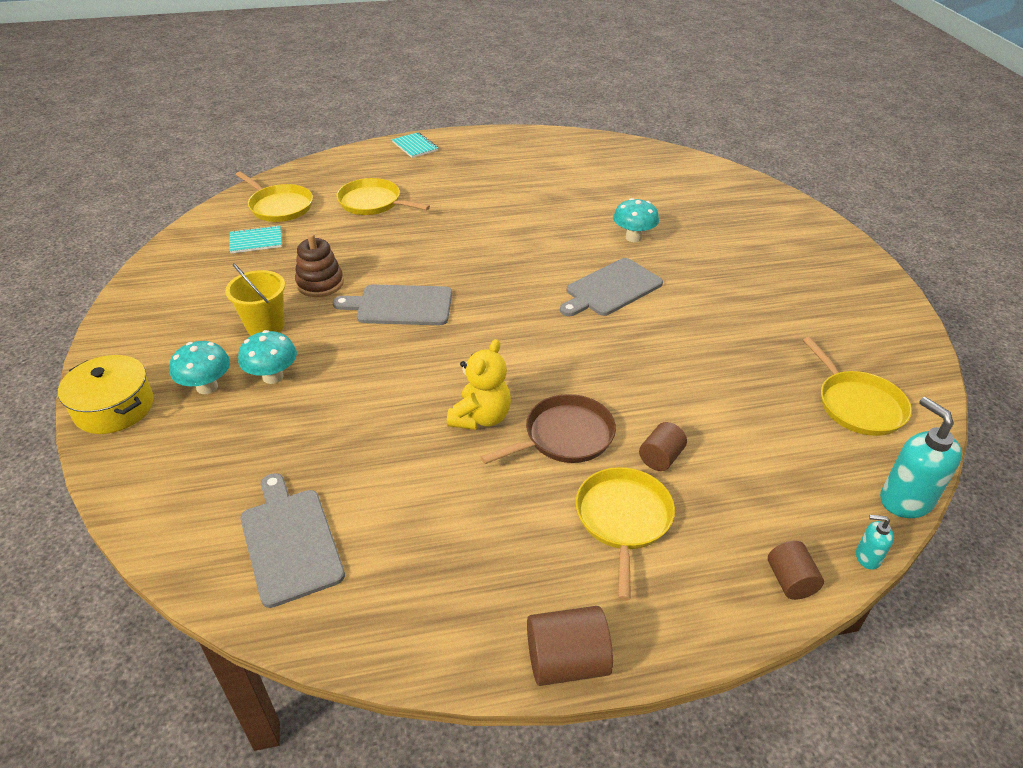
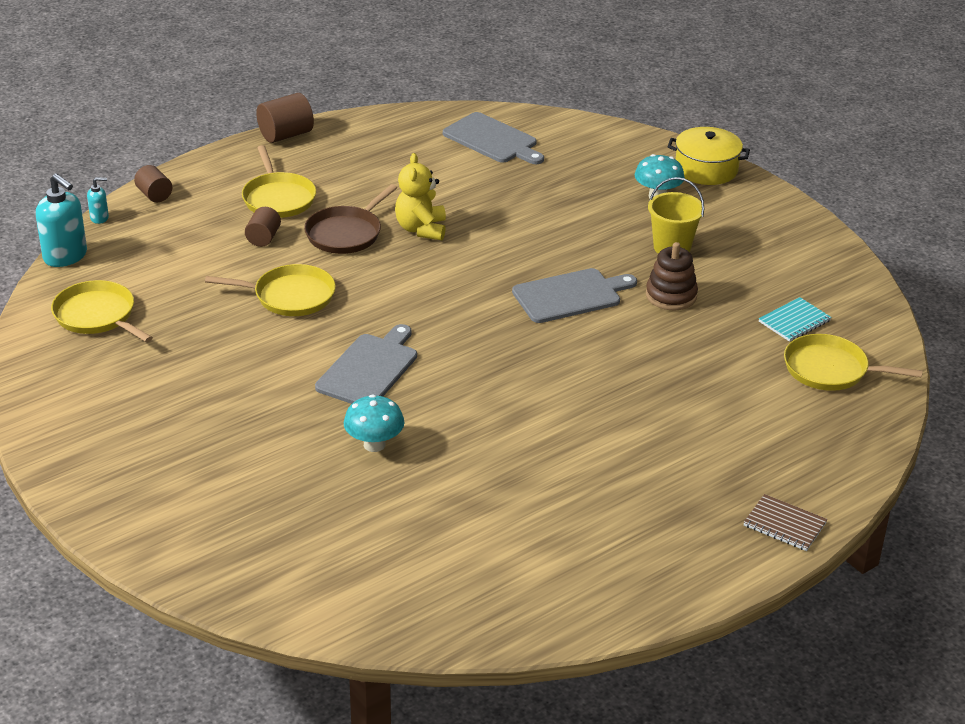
camera: 155 degrees right, 5 degrees down
turquoise mushroom [238,330,297,384] -> none
yellow pan [336,178,430,215] -> yellow pan moved to [205,264,336,316]
turquoise notebook [392,132,438,158] -> brown notebook [743,494,828,551]

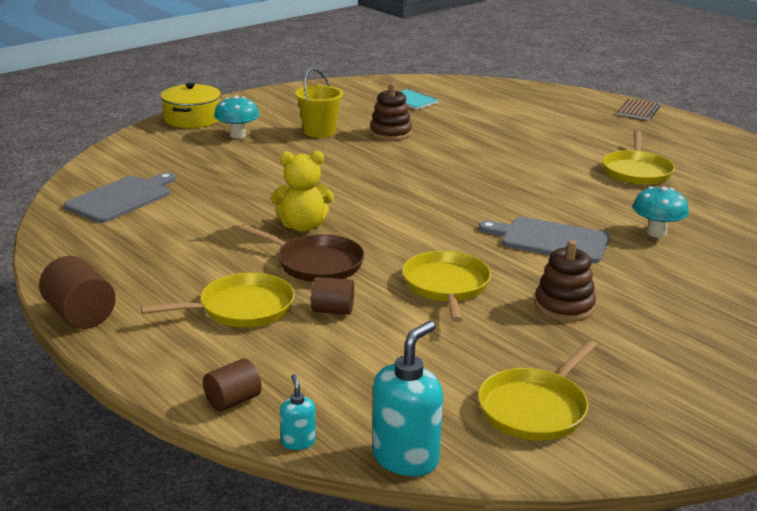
camera: 95 degrees left, 10 degrees down
grey cutting board [512,268,637,323] -> none
yellow pan [784,334,923,391] -> yellow pan moved to [602,131,675,185]
none -> brown stacking toy [534,240,596,322]

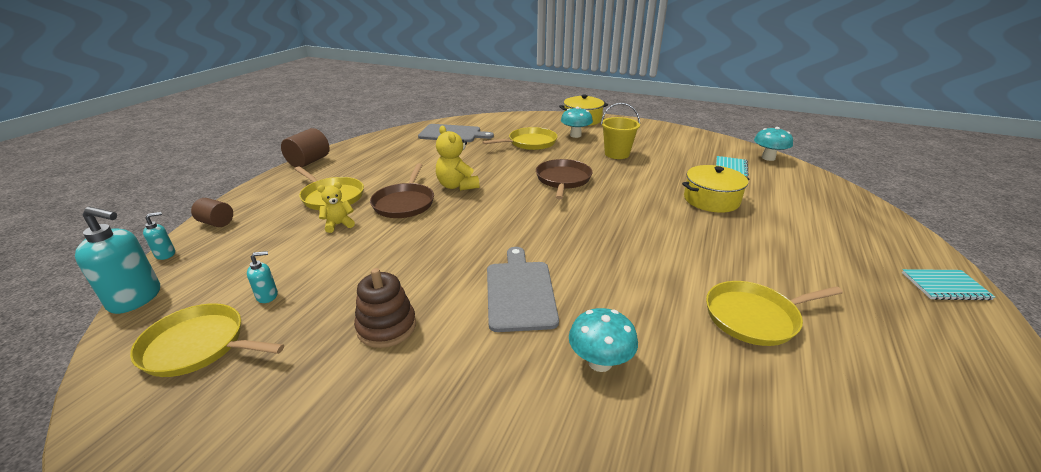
camera: 65 degrees right, 5 degrees up
brown cylinder [311,277,354,315] -> yellow teddy bear [317,182,355,233]
brown stacking toy [370,83,412,141] -> none
yellow pan [402,251,491,322] -> yellow pan moved to [482,127,558,150]
brown notebook [617,99,660,120] -> turquoise notebook [902,269,995,300]
none -> turquoise soap dispenser [247,251,278,303]
none -> brown pan [536,159,593,199]
none -> yellow pot [682,165,749,213]
none -> turquoise mushroom [754,127,793,161]

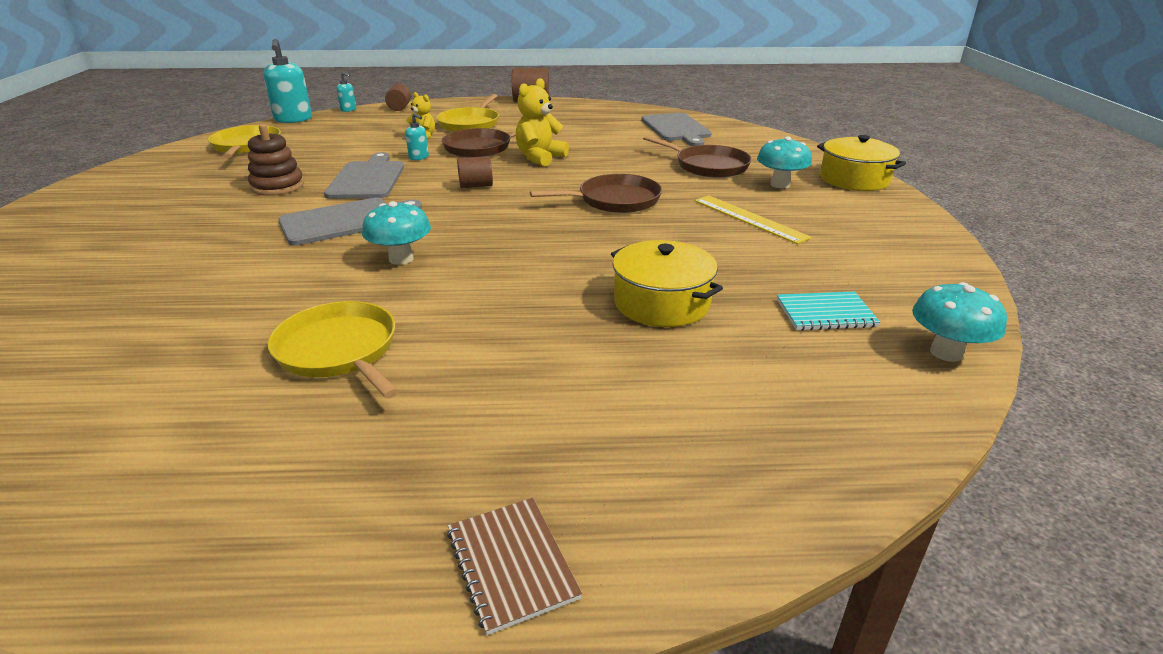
camera: 65 degrees right, 0 degrees up
turquoise soap dispenser [247,251,278,303] -> turquoise soap dispenser moved to [405,113,429,160]
yellow pan [482,127,558,150] -> brown pan [643,135,752,178]
turquoise mushroom [569,308,638,372] -> turquoise mushroom moved to [362,201,431,265]
yellow bucket [601,103,640,159] -> yellow ruler [694,195,812,244]
turquoise notebook [902,269,995,300] -> brown notebook [447,498,582,635]
none -> grey cutting board [324,152,404,199]
none -> brown cylinder [457,156,493,188]

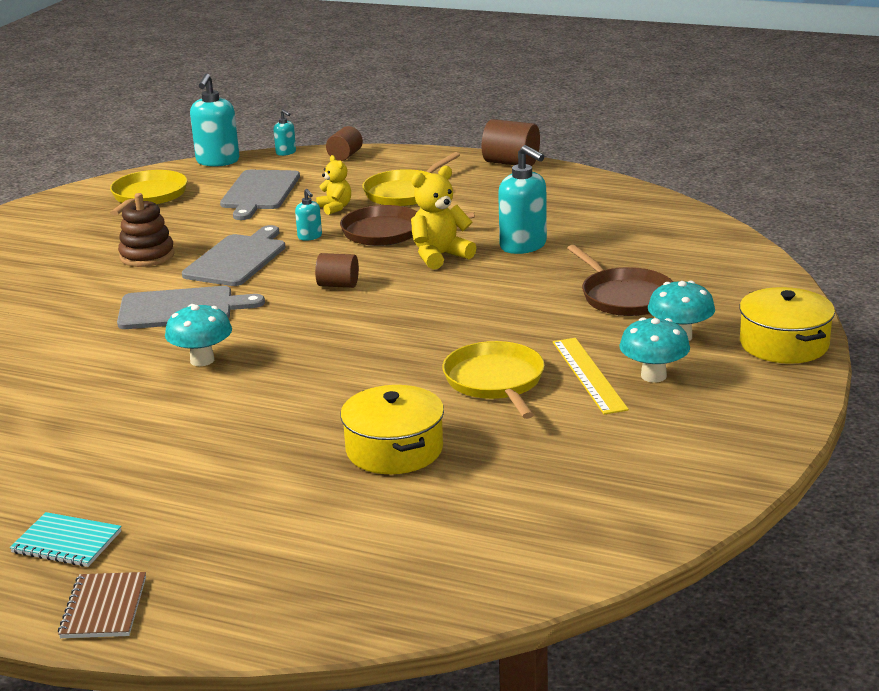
camera: 25 degrees right, 5 degrees down
yellow pan [268,301,399,399] -> yellow pan moved to [442,341,545,419]
brown pan [530,174,662,213] -> none
grey cutting board [641,113,712,146] -> grey cutting board moved to [220,170,300,220]
turquoise notebook [777,291,880,331] -> turquoise notebook moved to [10,512,122,567]
turquoise mushroom [912,282,1007,362] -> turquoise mushroom moved to [619,317,690,383]
none -> turquoise soap dispenser [498,145,547,254]

